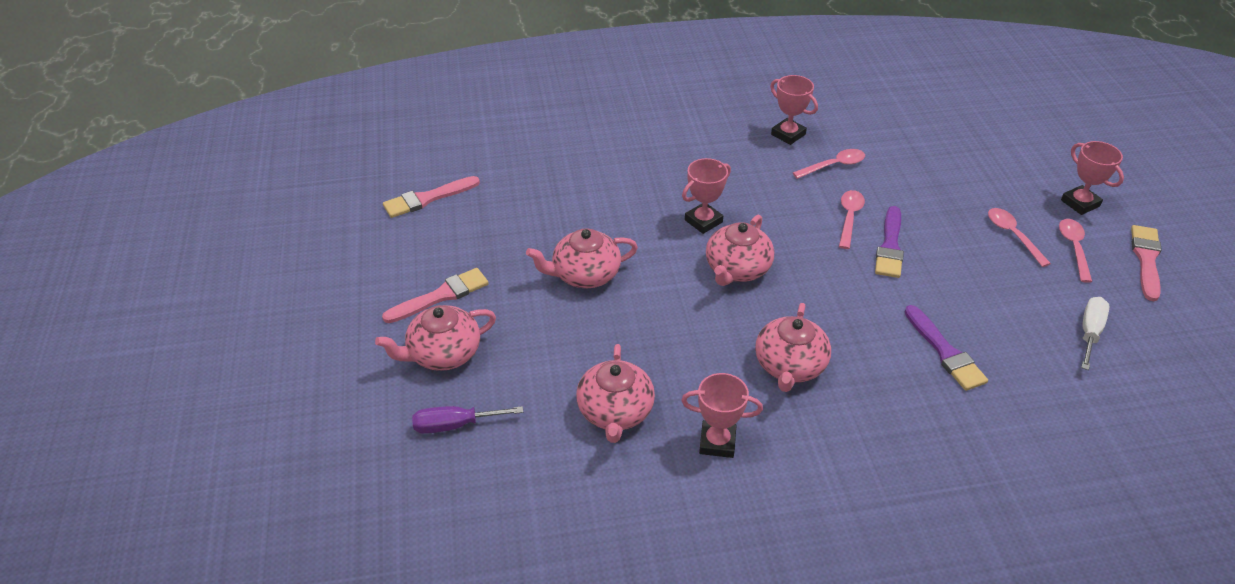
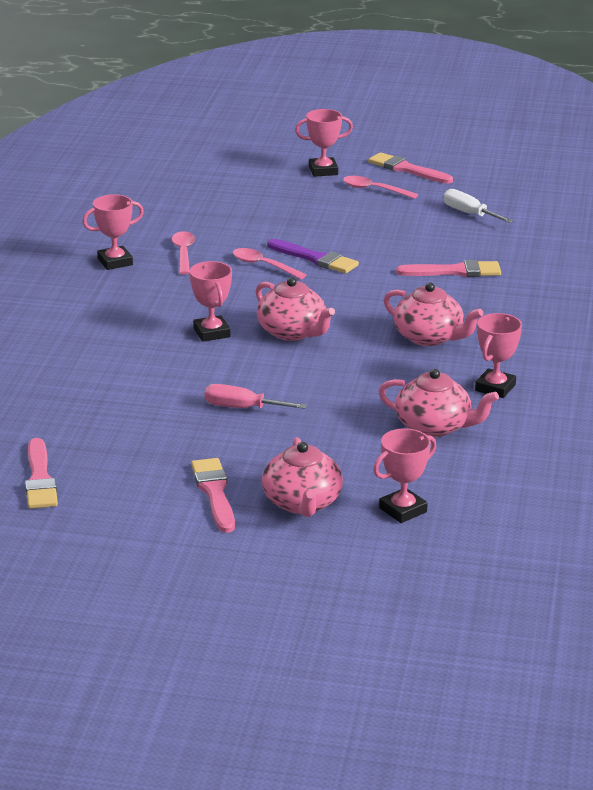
camera: 70 degrees left, 15 degrees down
purple screwdriver [412,406,523,434] -> pink trophy [373,428,437,523]
pink teapot [526,228,638,288] -> pink screwdriver [205,384,307,409]
purple brush [904,305,988,391] -> pink brush [396,260,501,277]
pink spoon [988,208,1051,267] -> none

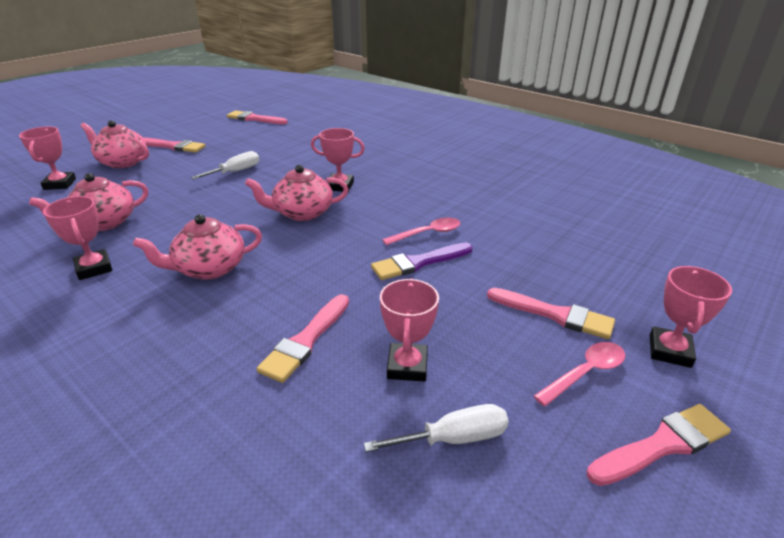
camera: 120 degrees right, 5 degrees up
pink trophy [82,194,144,270] -> pink trophy moved to [380,278,439,382]
pink spoon [171,231,195,275] -> none
pink screwdriver [205,384,307,409] -> white screwdriver [191,151,259,179]
none -> pink brush [487,288,615,340]

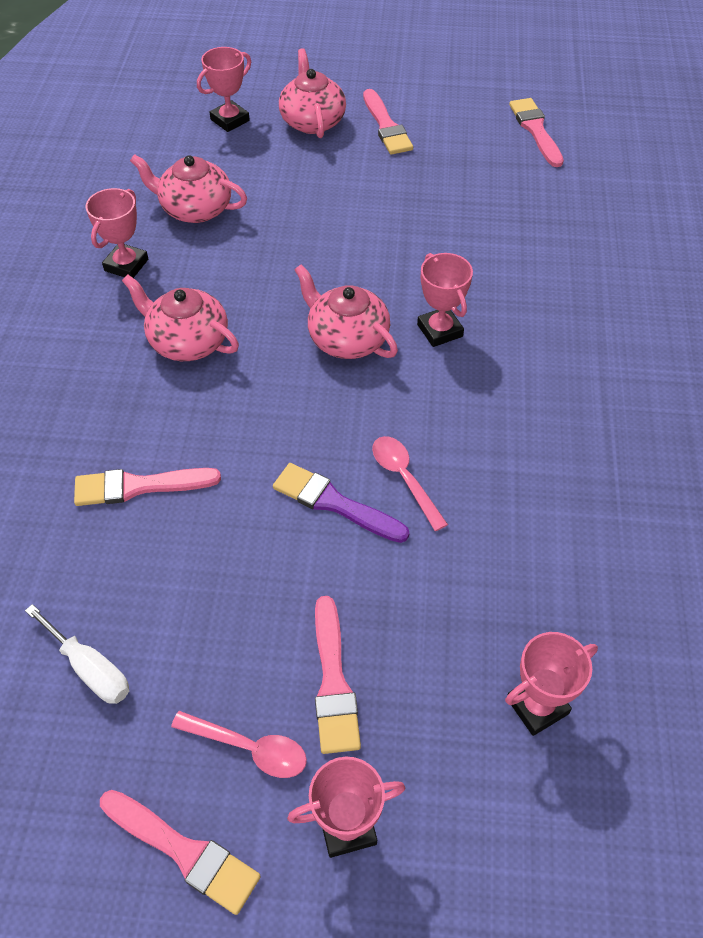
camera: 55 degrees right, 20 degrees up
white screwdriver [191,151,259,179] -> none
pink trophy [380,278,439,382] -> pink trophy moved to [505,632,598,736]
pink spoon [382,218,461,245] -> pink spoon turned 150 degrees counterclockwise [372,436,448,531]

